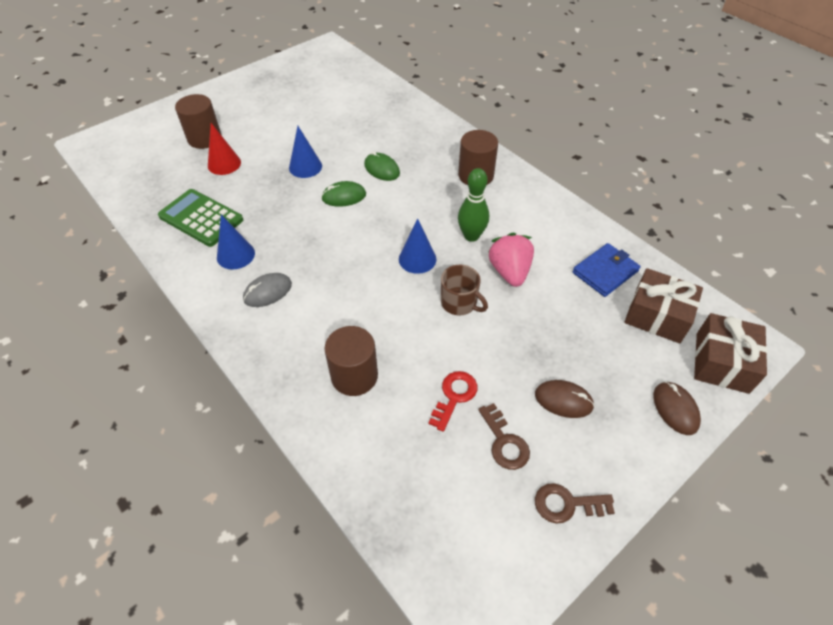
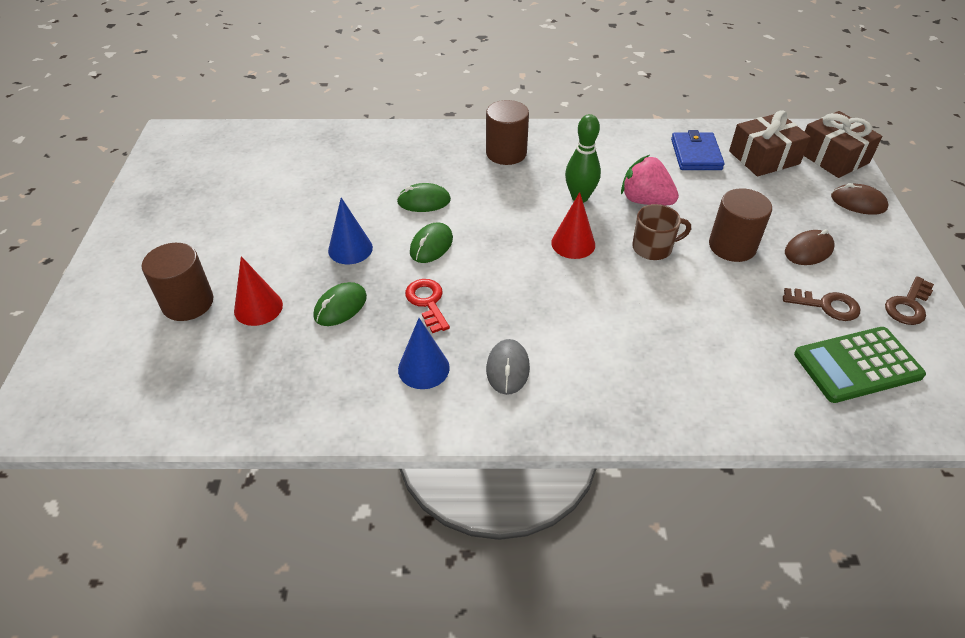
camera: 50 degrees left, 5 degrees down
green calculator [158,189,243,247] -> green calculator moved to [794,327,926,403]
brown cylinder [324,326,378,396] -> brown cylinder moved to [709,188,772,262]
blue cone [399,218,436,274] -> red cone [551,192,595,259]
red key [429,371,477,432] -> red key moved to [405,279,450,333]
none -> green mouse [313,282,367,326]

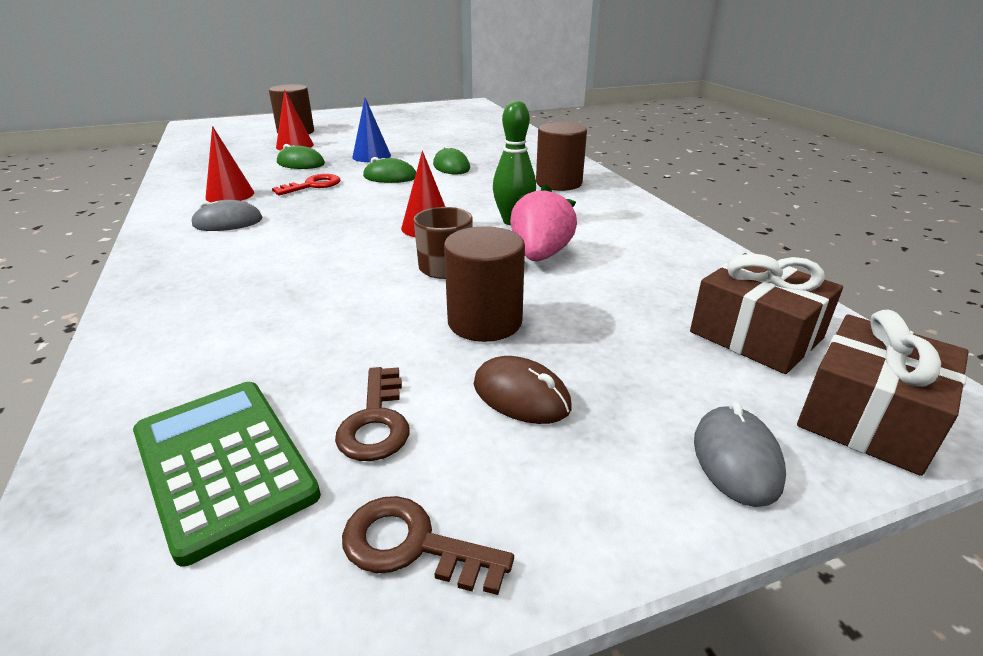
camera: 70 degrees right, 15 degrees down
blue cone [398,318,450,389] -> red cone [206,126,254,202]
blue wallet [671,130,725,170] -> none
brown mouse [831,183,888,215] -> grey mouse [694,402,786,507]

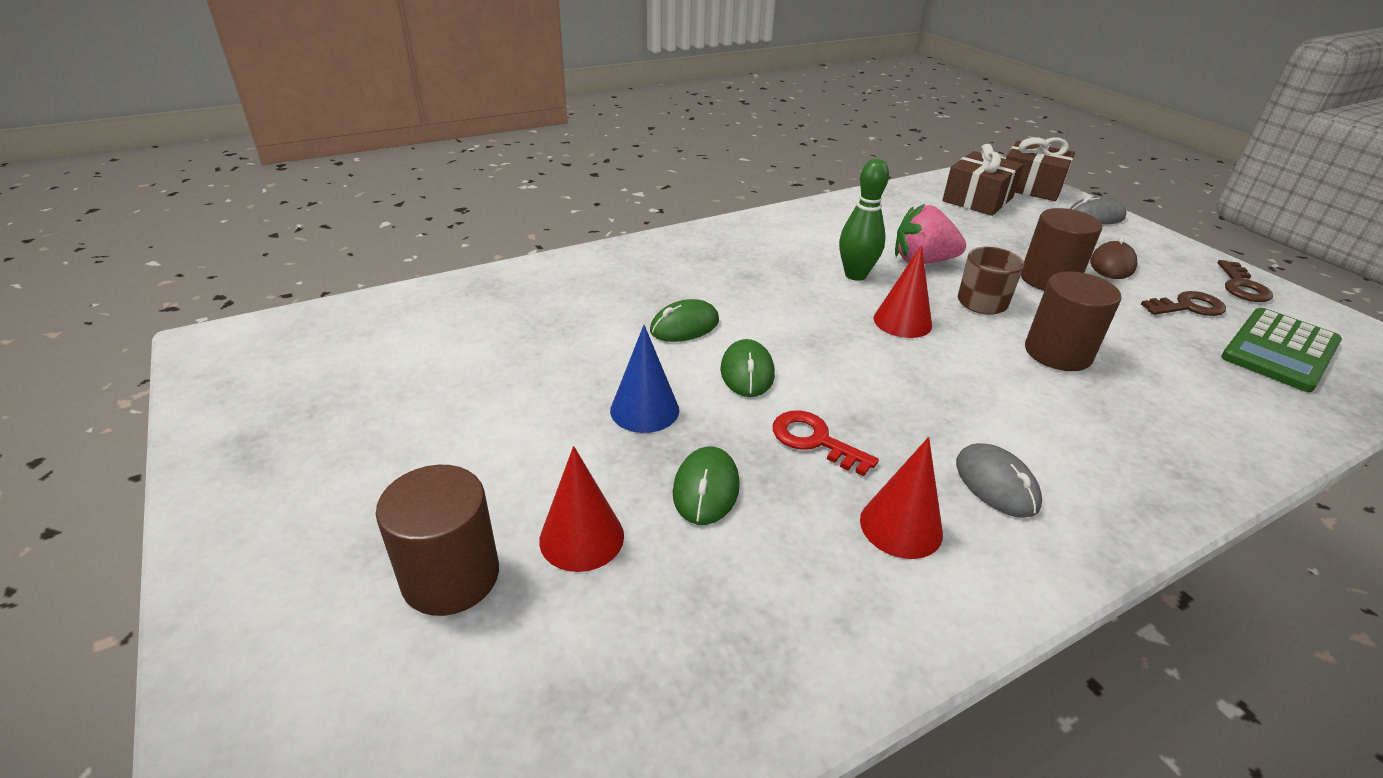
camera: 100 degrees left, 5 degrees up
brown cylinder [536,122,587,191] -> brown cylinder moved to [1025,272,1122,371]

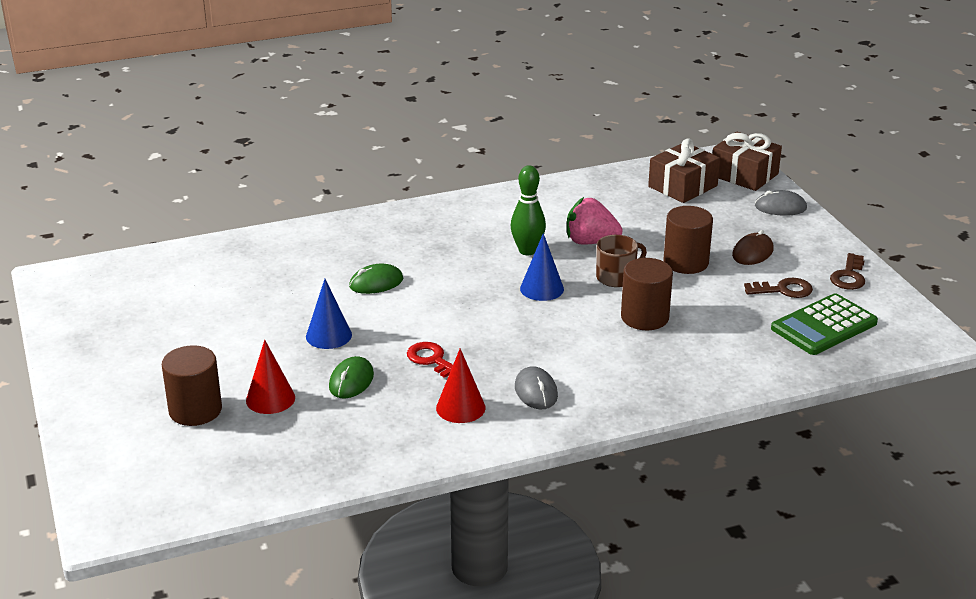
camera: 10 degrees right, 5 degrees down
green mouse [720,339,775,397] -> none
red cone [873,245,932,338] -> blue cone [520,233,564,301]

